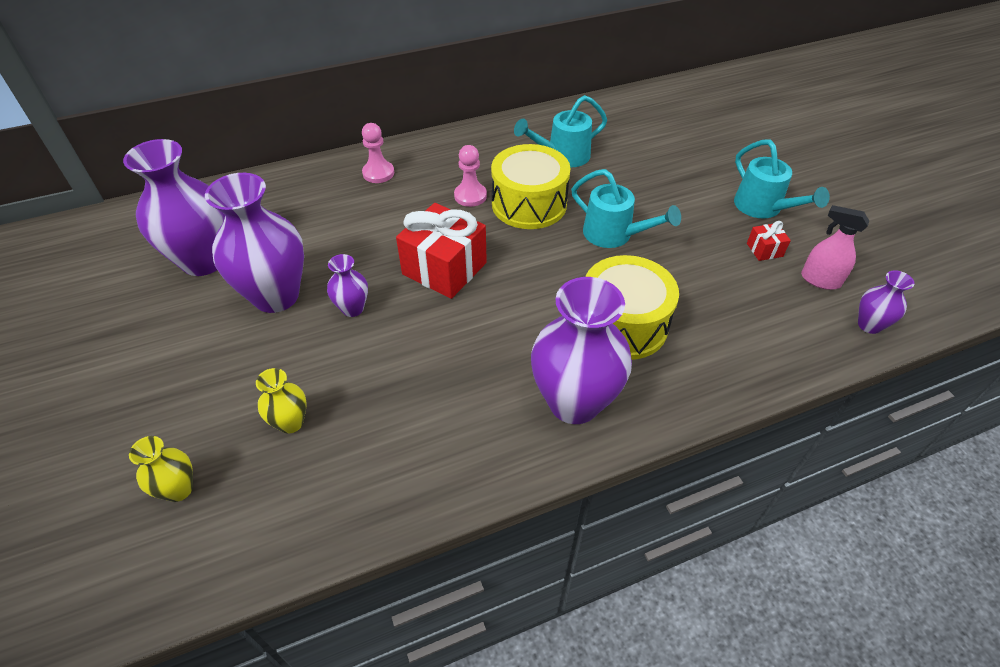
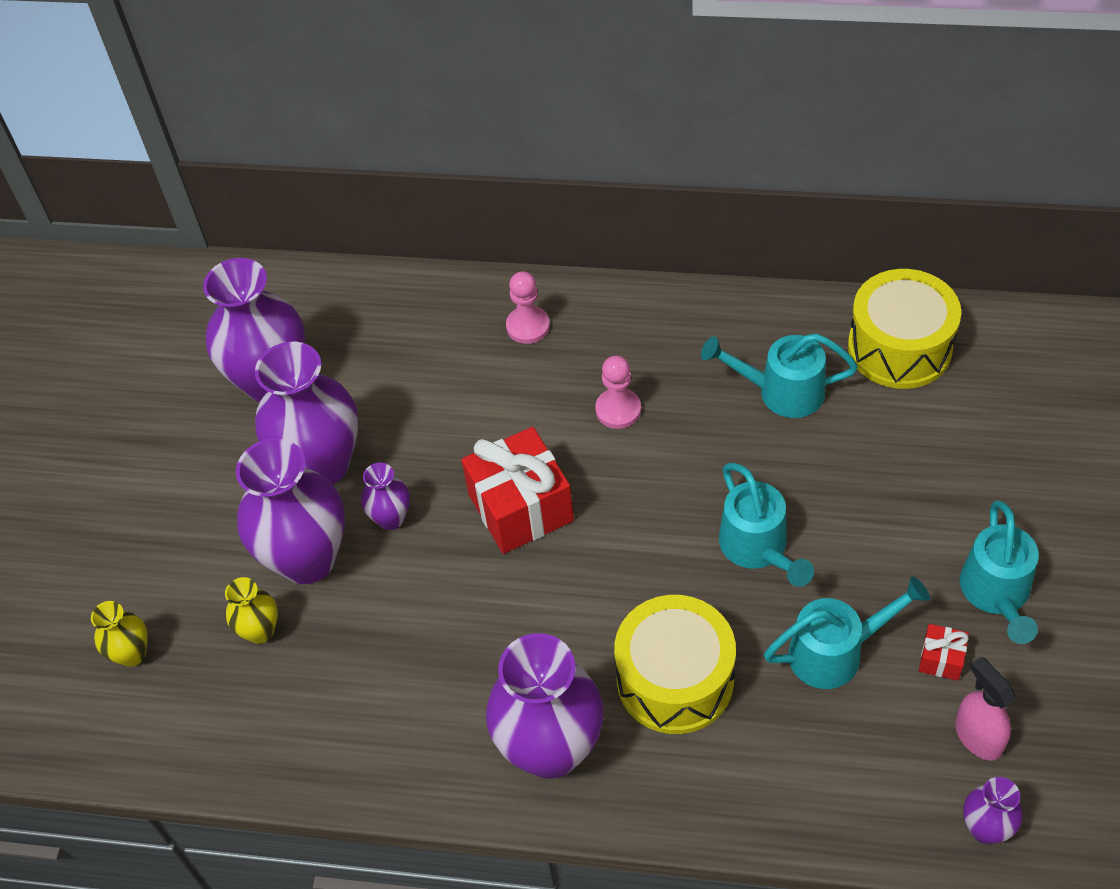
camera: 35 degrees right, 5 degrees up
yellow drum [491,144,571,229] -> yellow drum moved to [848,269,961,389]
none -> purple vase [236,438,345,584]
none -> turquoise watering can [764,576,930,689]

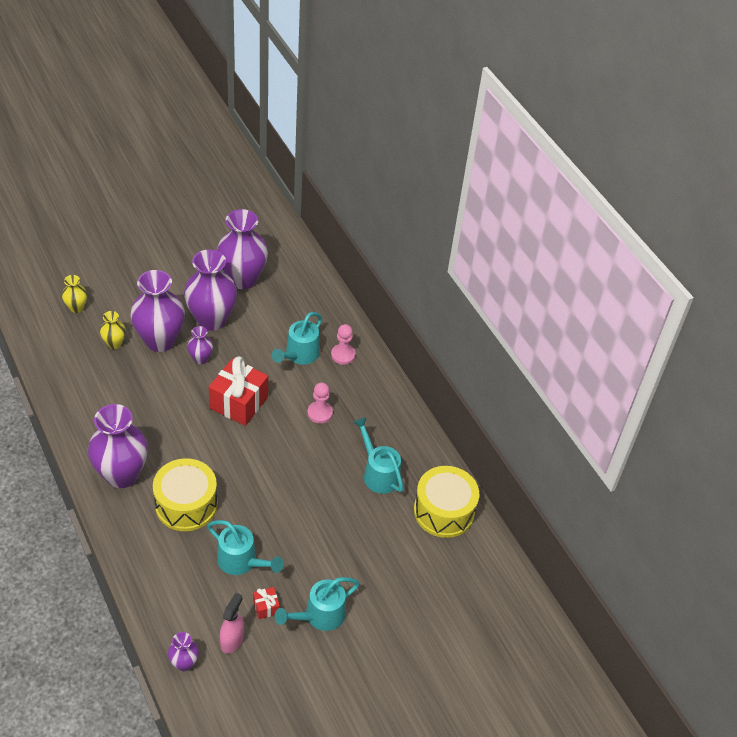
camera: 45 degrees right, 5 degrees down
turquoise watering can [719,463,814,587] -> turquoise watering can moved to [271,312,322,365]

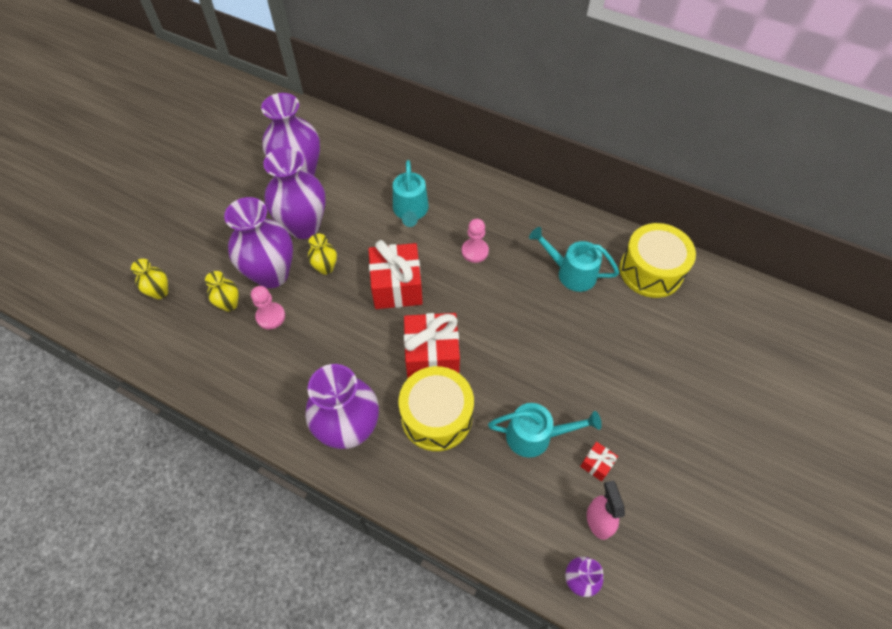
camera: 30 degrees left, 10 degrees up
purple vase [187,326,213,364] -> yellow vase [308,234,337,275]
turquoise watering can [275,577,360,631] -> none
pink pawn [331,324,356,365] -> pink pawn moved to [251,286,285,329]
none -> red gift [404,313,460,378]

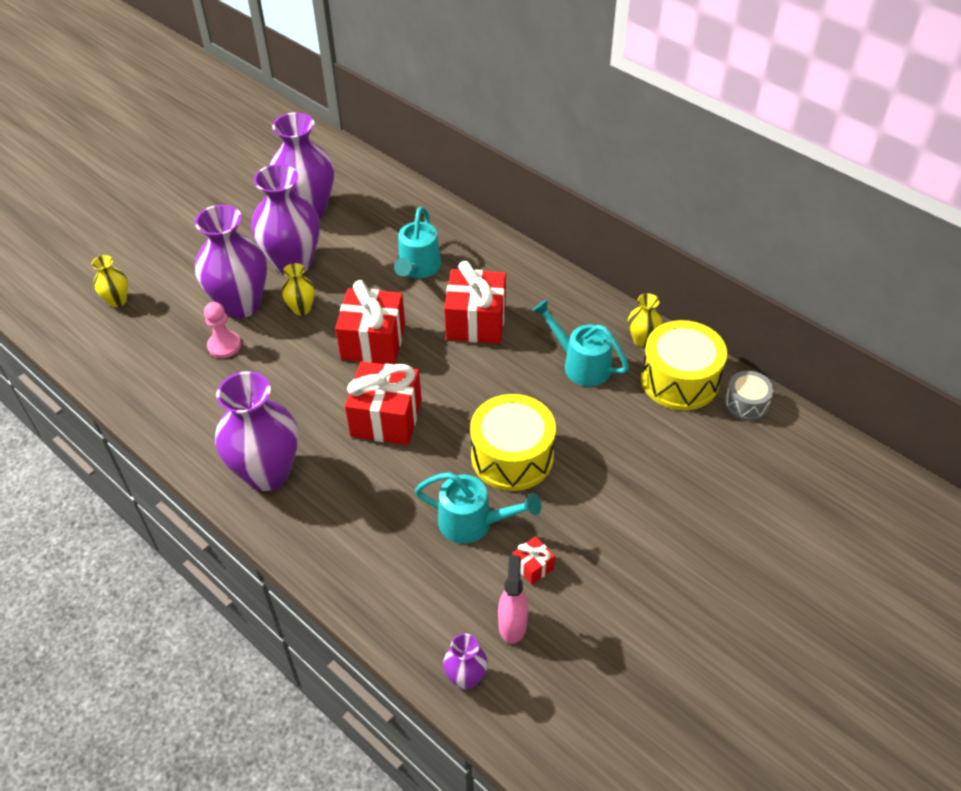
camera: 15 degrees right, 10 degrees down
yellow vase [205,271,239,311] -> yellow vase moved to [628,293,662,347]
yellow drum [398,366,474,451] -> yellow drum moved to [470,394,556,491]
pink pawn [462,219,489,263] -> red gift [444,261,506,344]
none -> grey drum [724,371,774,421]

